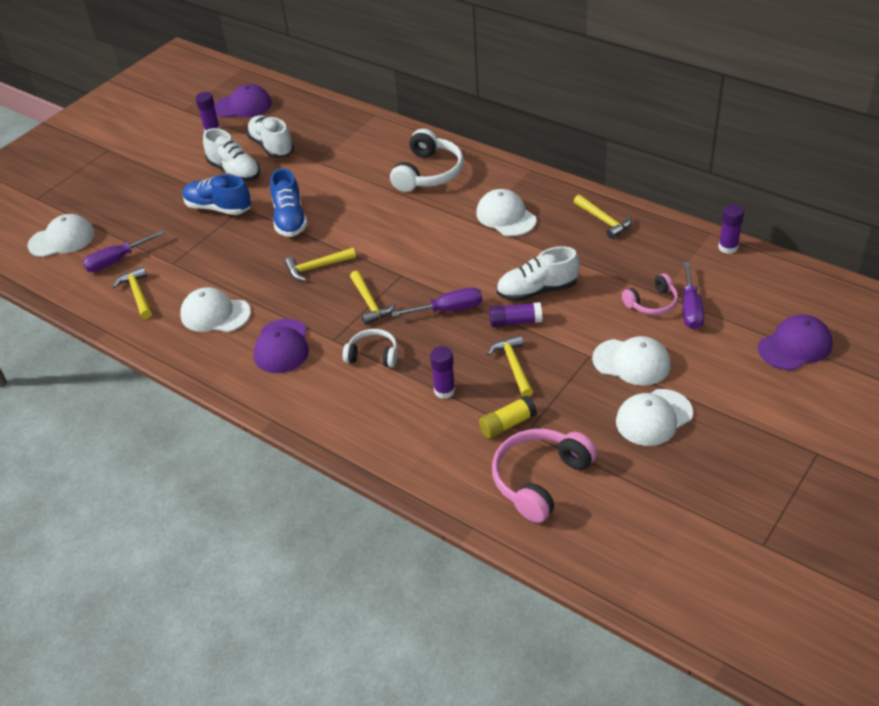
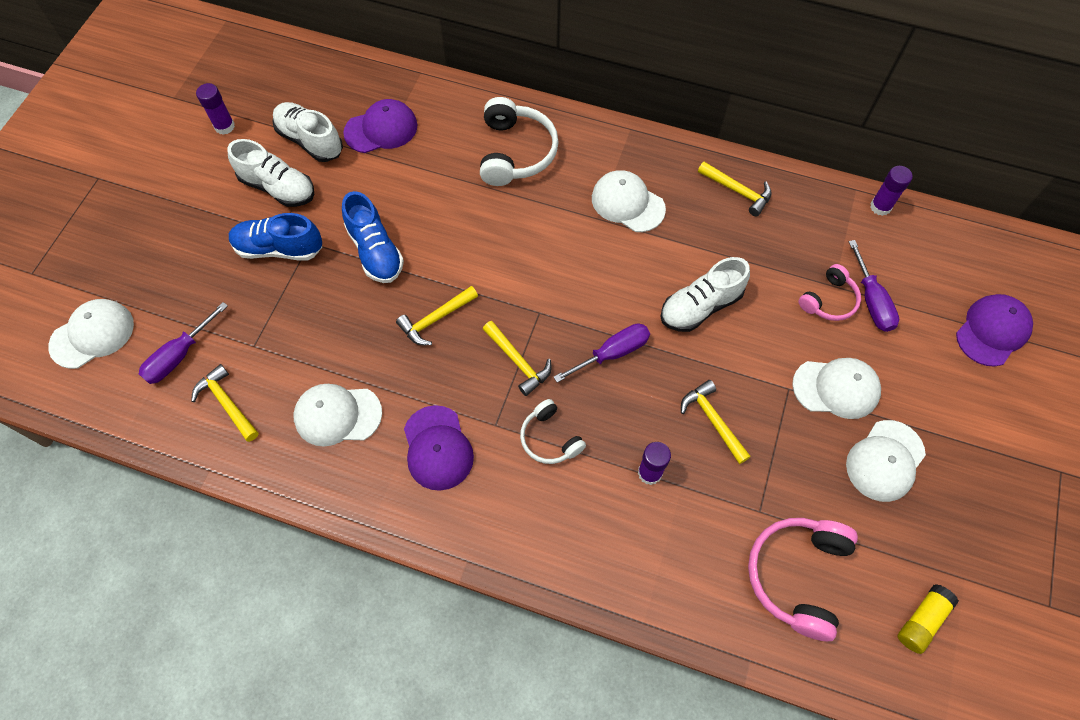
camera: 20 degrees left, 20 degrees up
purple cap [214,84,272,117] -> purple cap moved to [343,99,417,153]
white headphones [343,329,397,367] -> white headphones turned 120 degrees counterclockwise [520,399,586,464]
yellow glue stick [479,396,537,438] -> yellow glue stick moved to [898,584,959,654]
purple glue stick [489,302,542,327] -> none

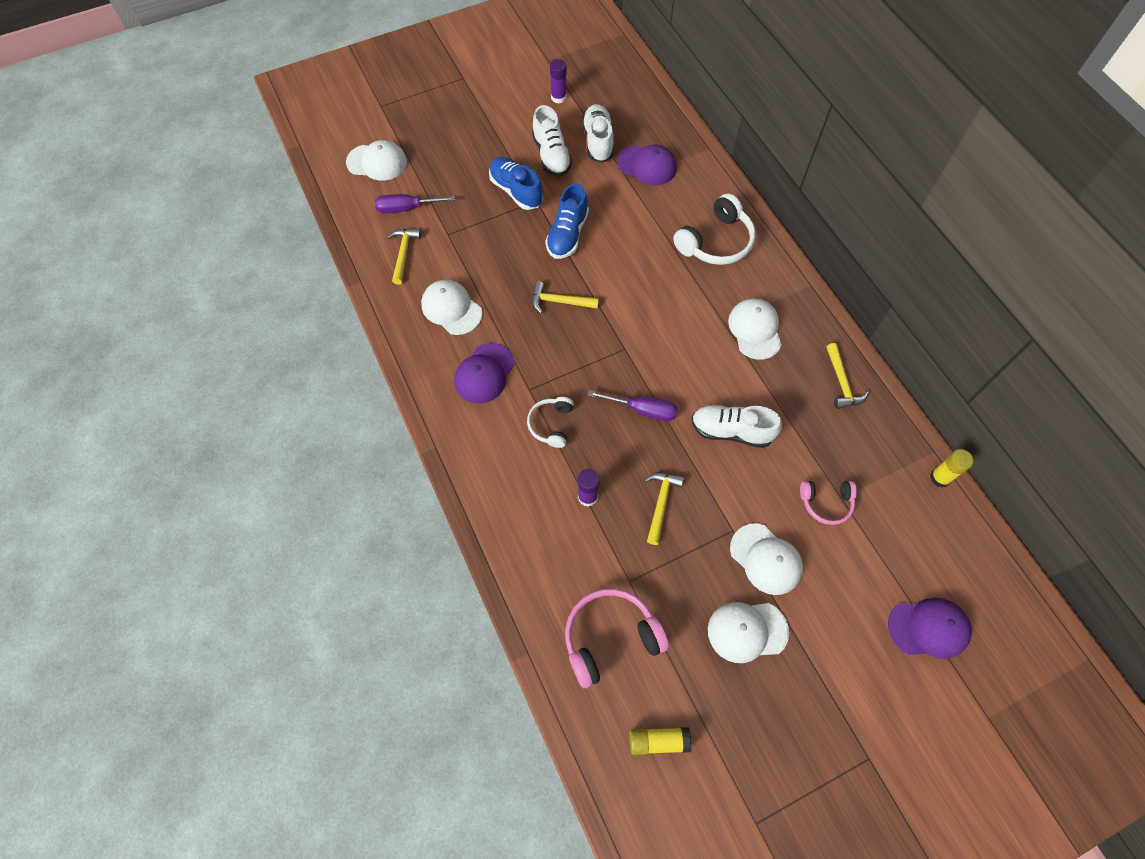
camera: 45 degrees right, 0 degrees up
yellow hammer [483,321,552,396] -> none
purple screwdriver [849,240,899,332] -> none
purple glue stick [870,166,912,216] -> yellow glue stick [930,449,974,487]

